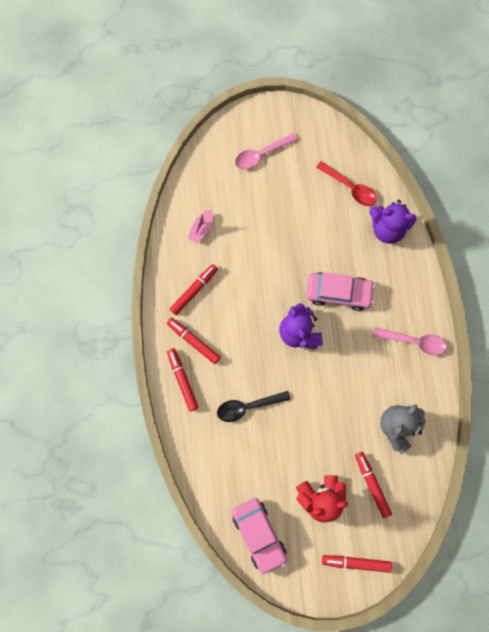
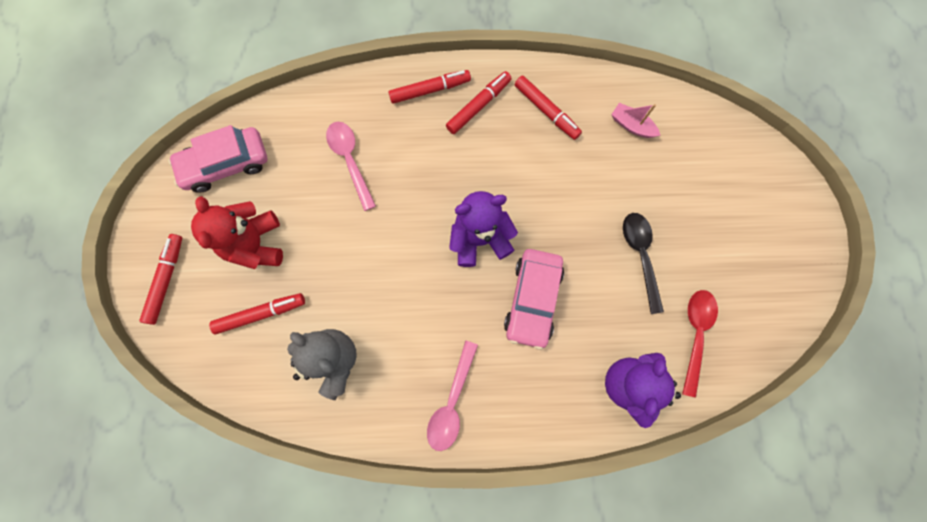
camera: 95 degrees right, 0 degrees up
black spoon [217,391,291,422] -> black spoon moved to [623,213,664,314]
pink spoon [235,133,298,170] -> pink spoon moved to [326,122,376,211]
red spoon [316,161,377,206] -> red spoon turned 150 degrees clockwise [682,290,718,398]

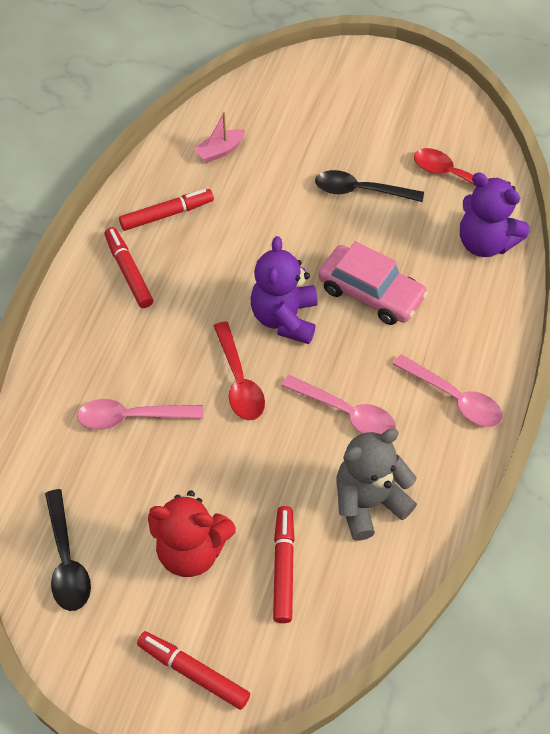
camera: 70 degrees left, 20 degrees down
pink car [168,125,268,193] -> black spoon [45,489,91,611]
red marker [388,70,471,104] -> none
none -> red spoon [214,321,265,420]
none -> pink spoon [281,375,396,435]

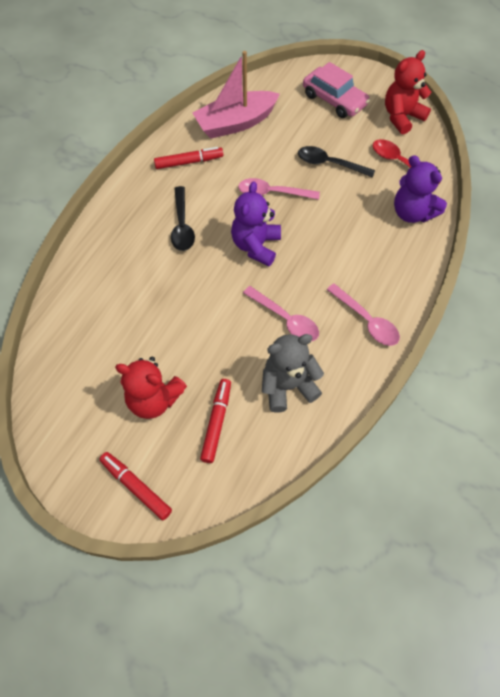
camera: 10 degrees right, 5 degrees up
black spoon [45,489,91,611] -> black spoon moved to [171,186,195,251]
pink spoon [77,399,203,430] -> pink spoon moved to [238,178,320,200]
red marker [105,227,153,308] -> none
pink boat [194,112,245,163] -> pink boat [193,51,280,139], size x2.20
red spoon [214,321,265,420] -> none
pink car [318,241,428,325] -> pink car moved to [303,62,370,118]
none -> red teddy bear [385,50,431,134]

